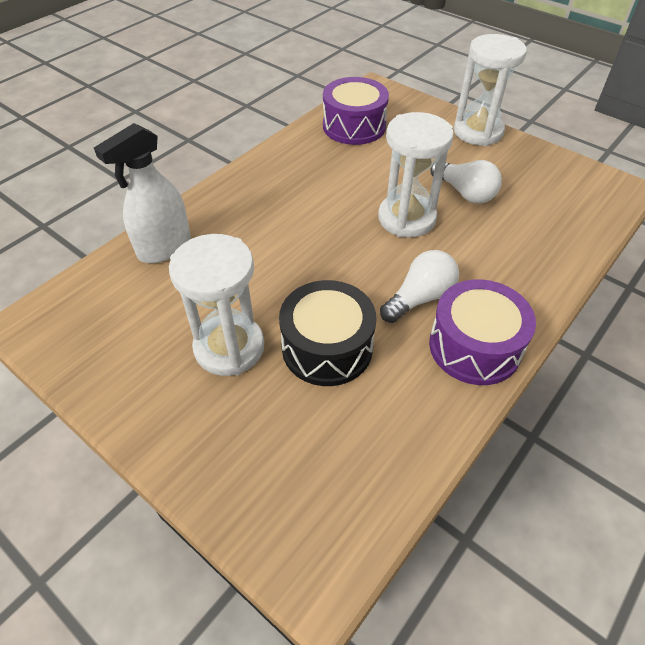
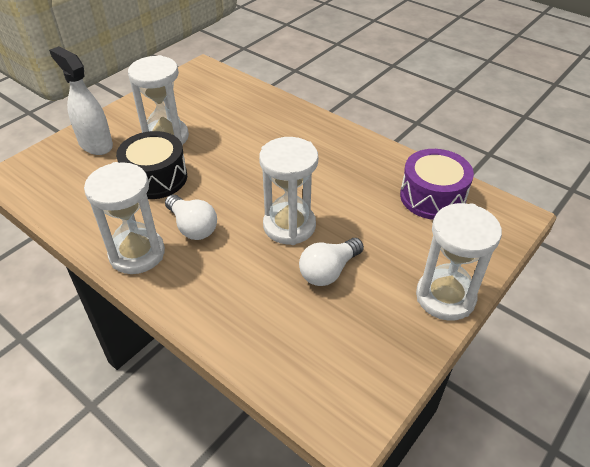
camera: 90 degrees right, 5 degrees down
white spray bottle [94,123,191,263] -> white spray bottle moved to [49,46,113,155]
purple drum [429,279,536,385] -> white hourglass [84,162,165,274]

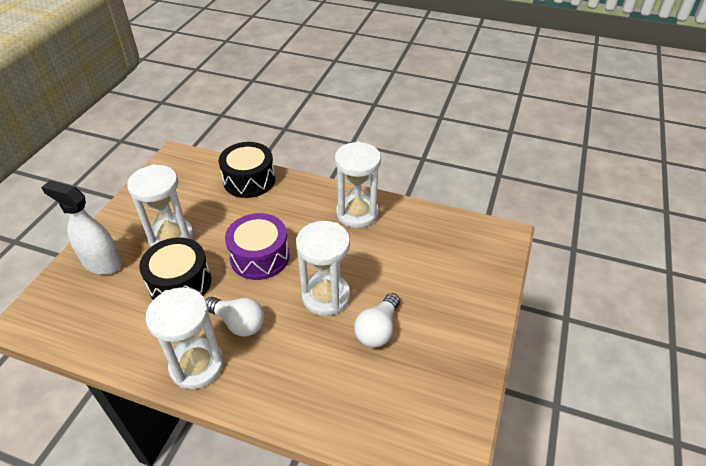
camera: 20 degrees left, 0 degrees up
purple drum [400,149,474,220] -> purple drum moved to [225,213,289,280]
white hourglass [416,203,502,321] -> white hourglass moved to [335,141,381,228]
none -> black drum [219,142,275,198]

